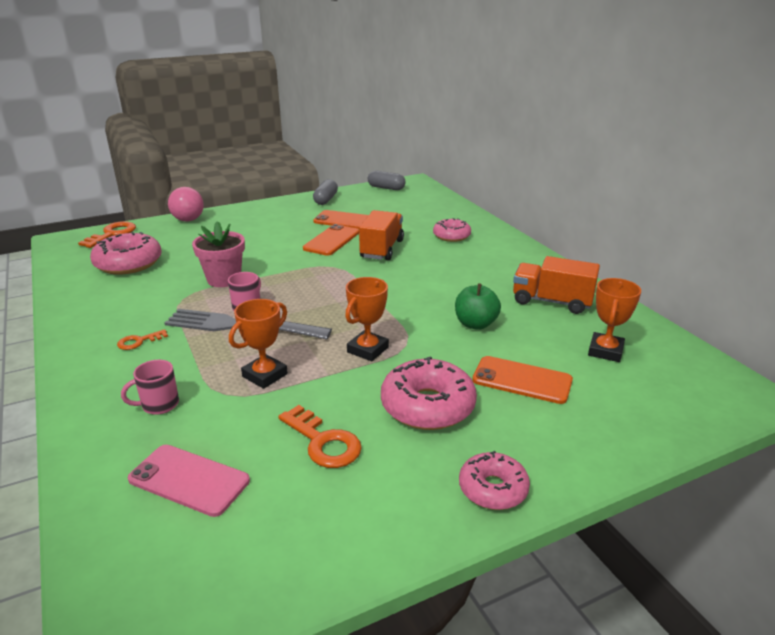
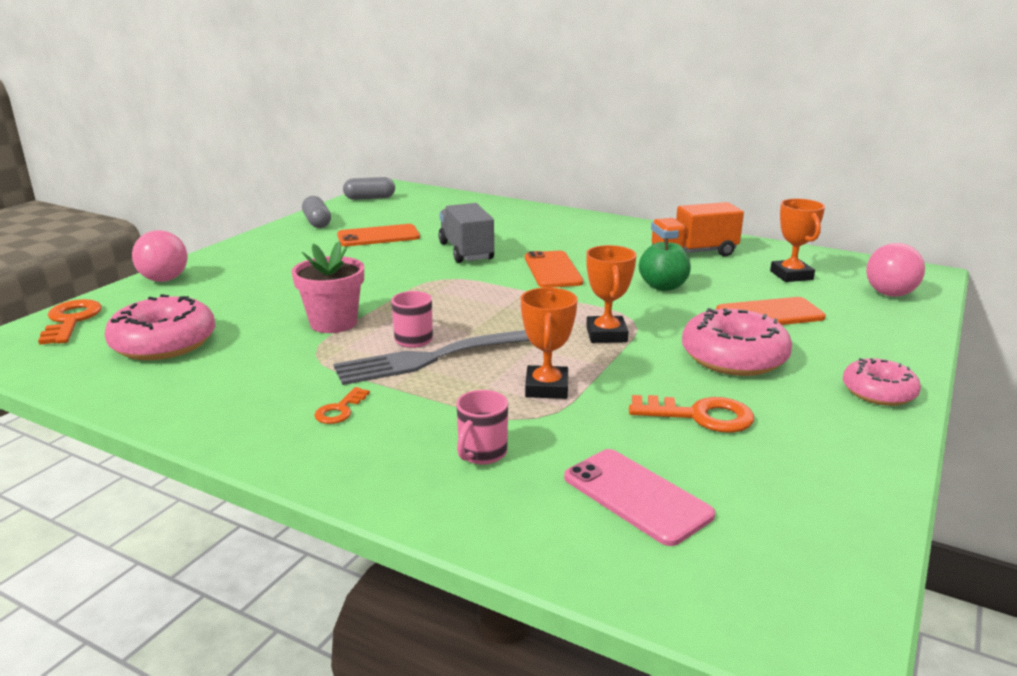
camera: 35 degrees left, 5 degrees down
pink phone [128,445,250,517] -> pink phone turned 60 degrees clockwise [564,449,715,546]
orange phone [303,224,359,256] -> orange phone moved to [525,251,583,288]
orange truck [359,210,404,260] -> grey truck [438,203,494,263]
pink donut [433,218,471,242] -> none
none -> pink ball [866,243,925,297]

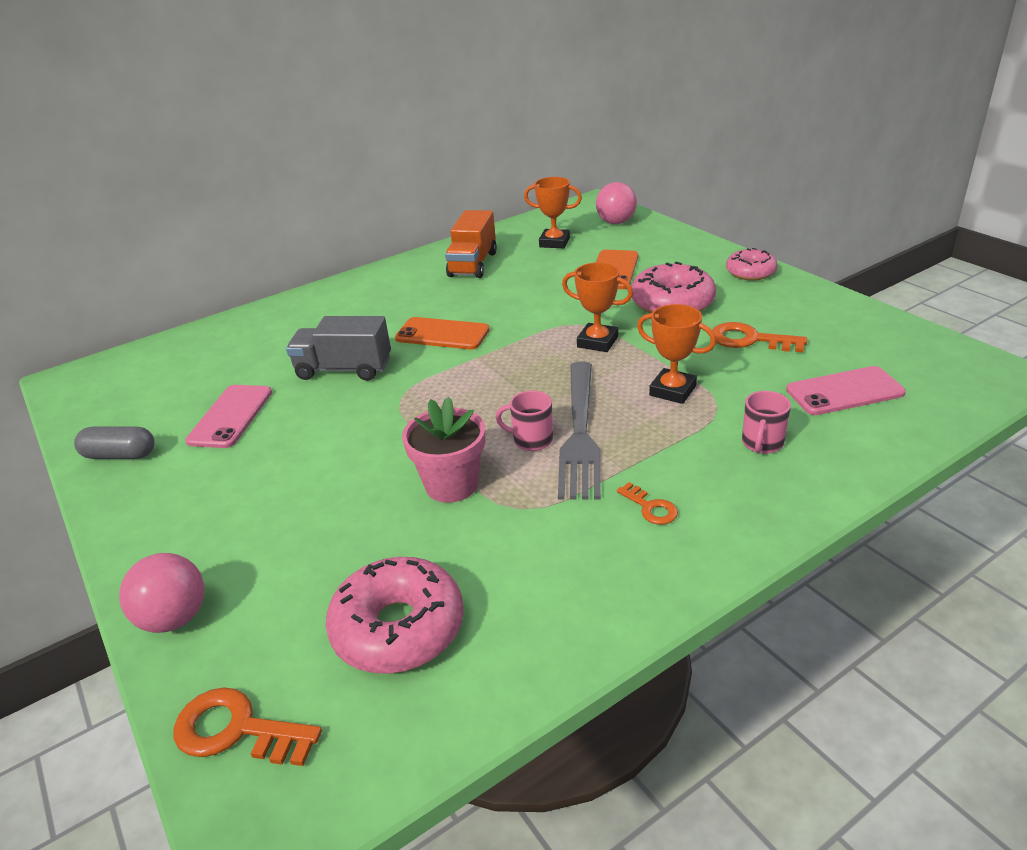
camera: 60 degrees left, 10 degrees up
orange phone [337,224,420,246] -> pink phone [185,385,272,448]
grey capsule [343,177,395,200] -> none
pink mug [456,390,508,465] -> pink mug turned 60 degrees clockwise [742,391,791,454]
orange key [629,395,754,433] -> orange key turned 105 degrees counterclockwise [712,322,807,352]
green apple [639,238,691,291] -> none

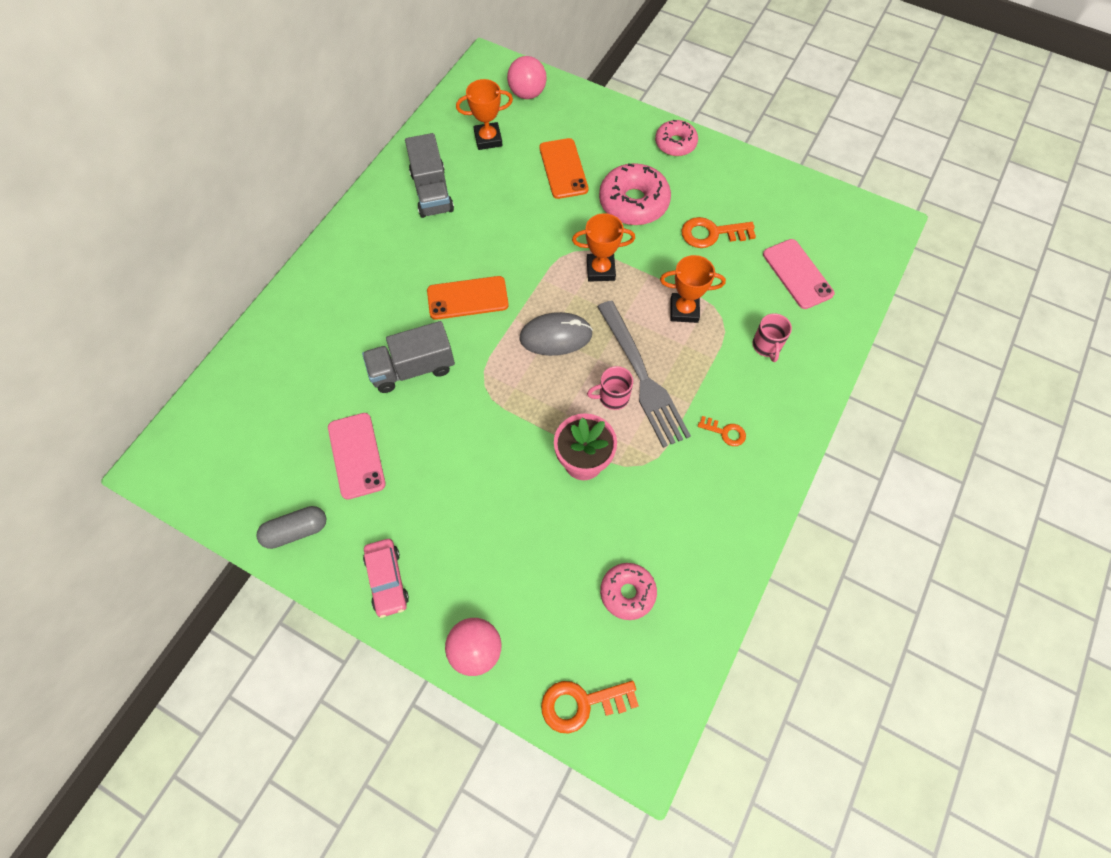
camera: 30 degrees left, 30 degrees up
pink donut [326,557,464,674] -> pink donut [600,563,657,620], size x0.62
orange truck [445,210,497,278] -> grey truck [405,133,454,218]
pink phone [786,366,906,415] -> pink phone turned 75 degrees counterclockwise [763,239,834,309]
none -> pink car [363,539,409,618]
none -> grey mouse [519,312,593,356]

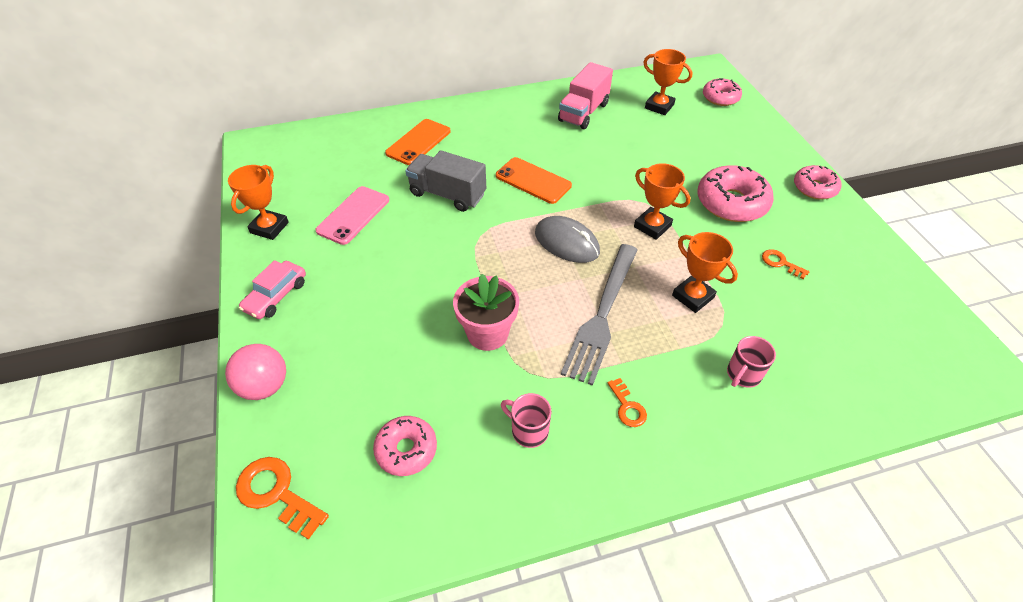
camera: 45 degrees right, 15 degrees down
grey capsule [257,506,326,549] -> orange trophy [228,165,289,240]
grey truck [405,133,454,218] -> pink truck [558,62,613,129]
pink ball [507,56,547,99] -> pink donut [703,78,742,106]
orange phone [539,138,588,199] -> orange phone moved to [385,119,450,165]
pink mug [587,366,633,410] -> pink mug moved to [501,393,551,448]
orange key [682,217,756,248] -> orange key [762,249,809,279], size x0.58
pink phone [763,239,834,309] -> none

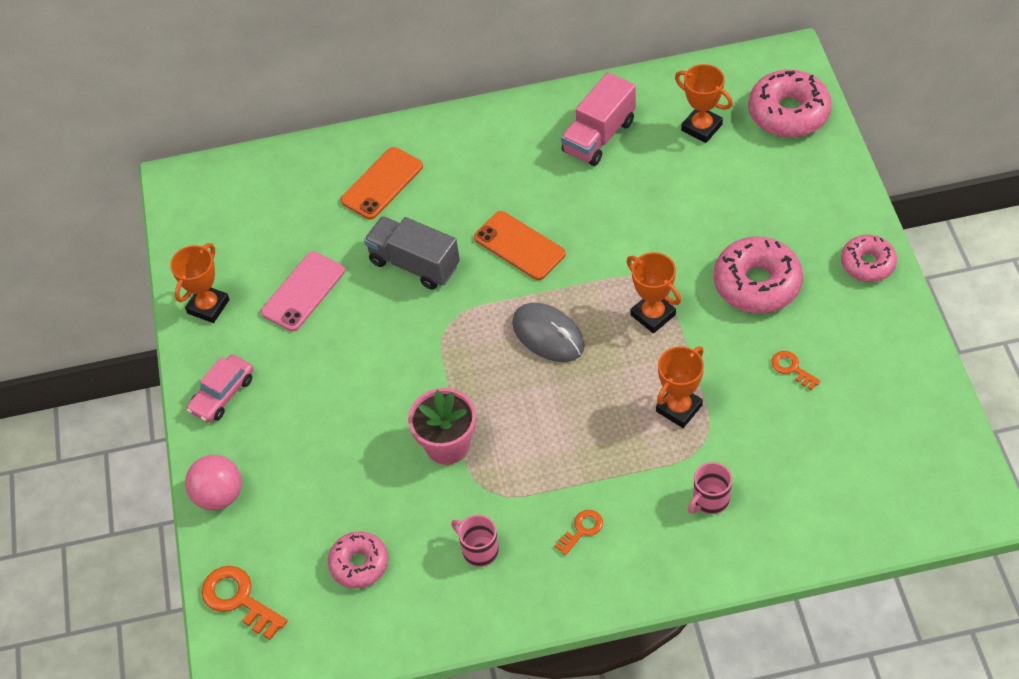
camera: 10 degrees right, 5 degrees up
grey fork [561,244,638,386] -> none
orange key [608,378,647,427] -> orange key turned 120 degrees counterclockwise [555,510,603,556]
orange trophy [672,232,738,313] -> orange trophy turned 75 degrees clockwise [656,346,704,428]
pink donut [703,78,742,106] -> pink donut [748,69,832,138], size x1.60

